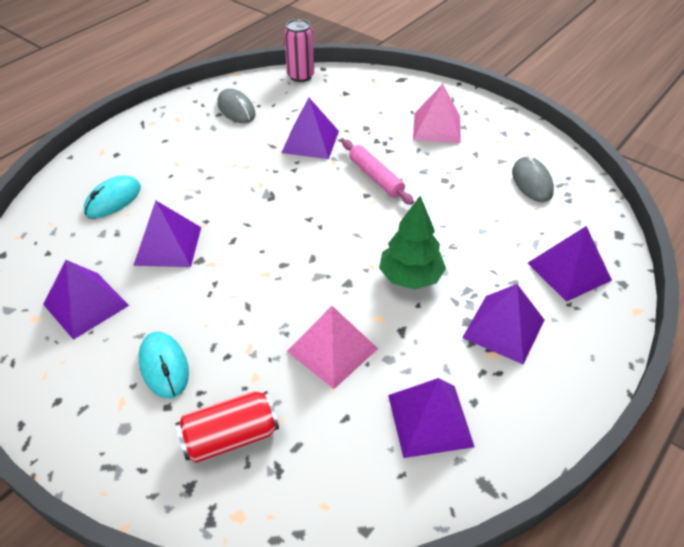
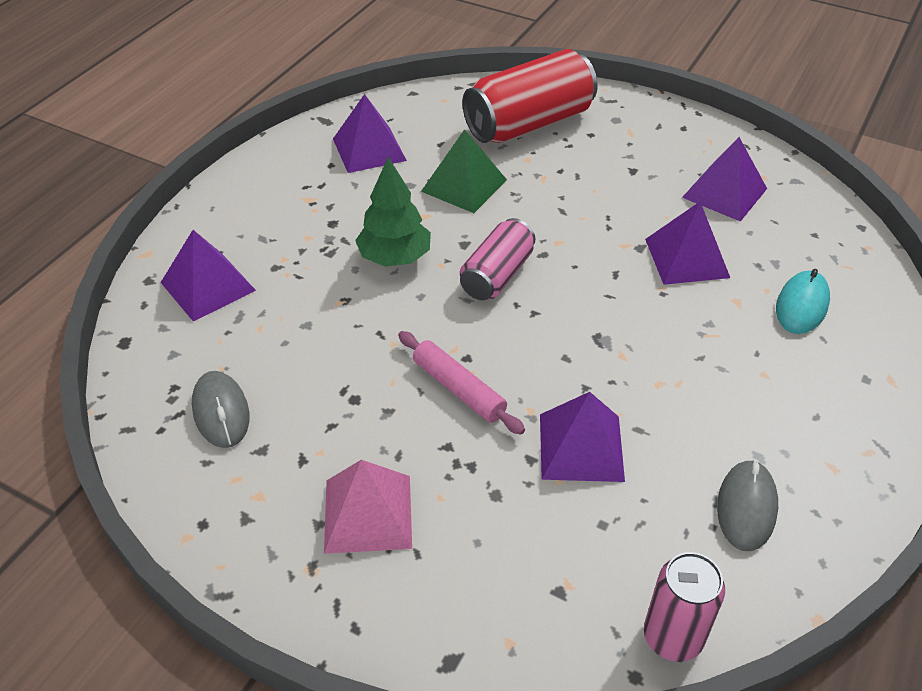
camera: 170 degrees right, 0 degrees up
turquoise mouse [139,331,189,399] -> none
red can [175,391,279,463] -> red can [462,49,598,143], size x1.68
grey mouse [217,89,256,123] -> grey mouse turned 60 degrees clockwise [717,460,778,551]
pink pyramid [287,306,378,389] -> green pyramid [421,129,507,213]
purple pyramid [462,284,544,364] -> none
none -> pink can [460,218,535,300]

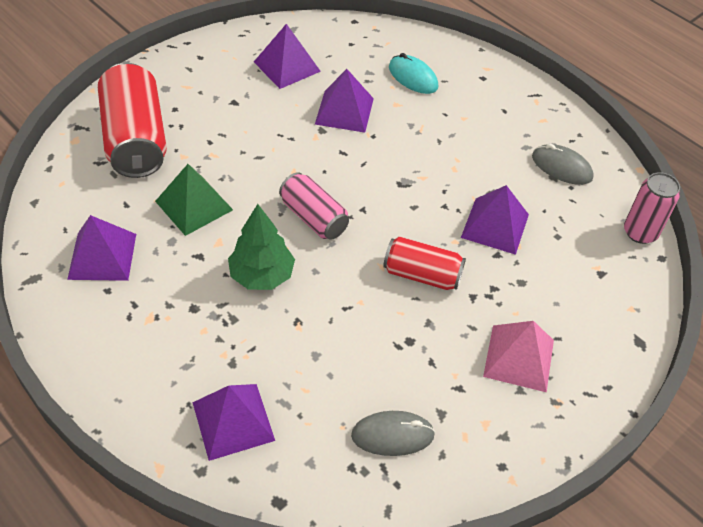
camera: 75 degrees left, 5 degrees up
pink rolling pin [398,331,525,435] -> red can [383,236,466,290]

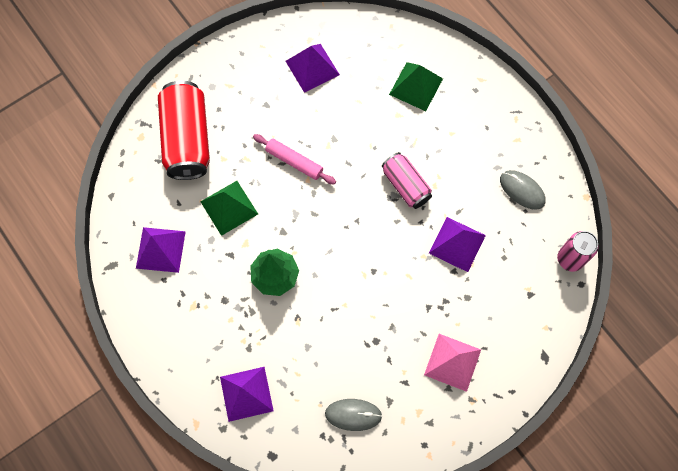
camera: 10 degrees right, 20 degrees up
pink can [279,172,349,240] -> pink can moved to [382,152,432,209]
purple pyramid [315,69,374,133] -> none
red can [383,236,466,290] -> none
turquoise mouse [389,53,438,94] -> green pyramid [389,62,443,111]
none -> pink rolling pin [253,134,336,184]

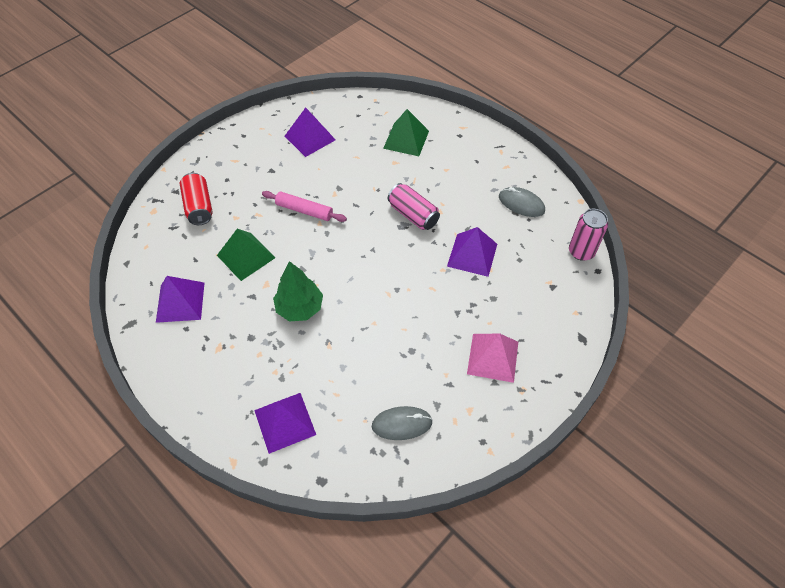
camera: 10 degrees left, 15 degrees down
red can [158,81,210,180] -> red can [180,173,212,225], size x0.59

